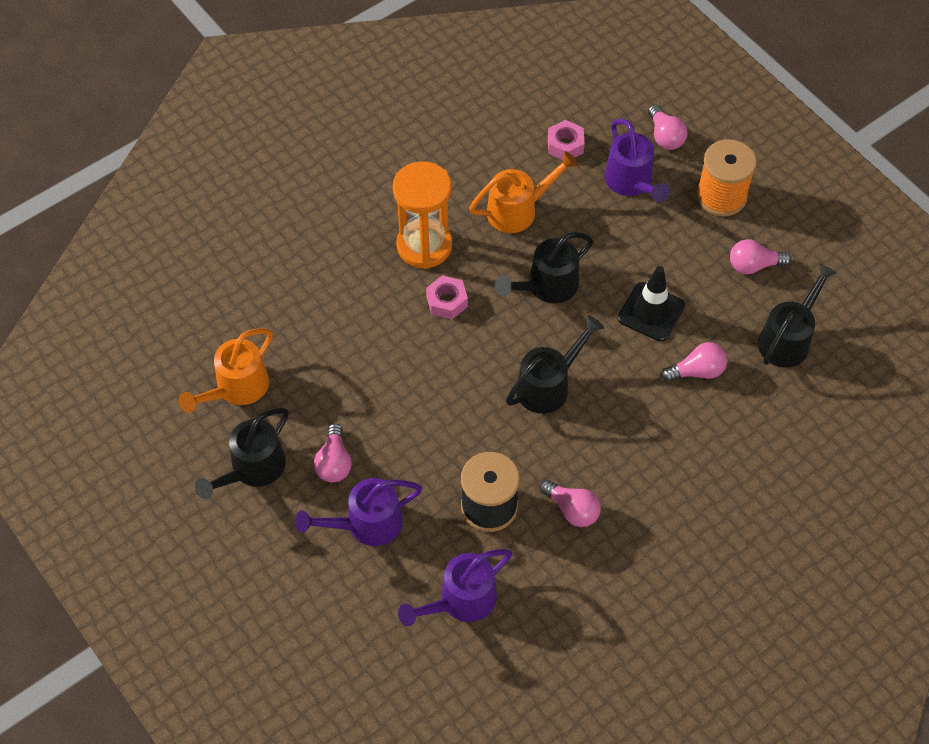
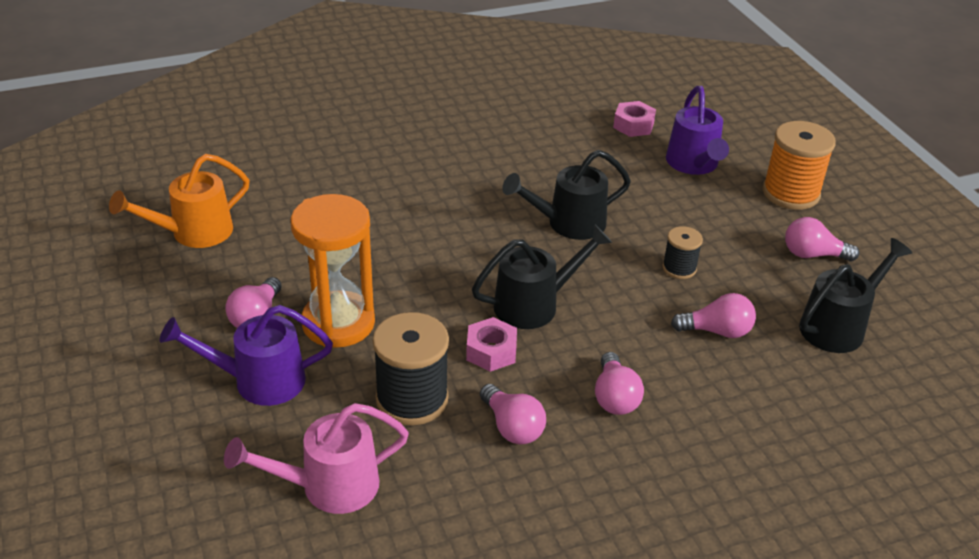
camera: 15 degrees right, 20 degrees down
black watering can [195,408,289,499] -> none
orange hourglass [393,161,452,269] -> orange hourglass moved to [290,194,375,348]
purple watering can [398,549,513,626] -> pink watering can [224,403,409,514]
pink nut [426,275,468,319] -> pink nut moved to [466,317,517,372]
orange watering can [469,151,578,233] -> none
black traffic cone [618,266,685,342] -> black spool [662,226,703,279]
pink light bulb [648,104,687,150] -> pink light bulb moved to [595,352,644,415]

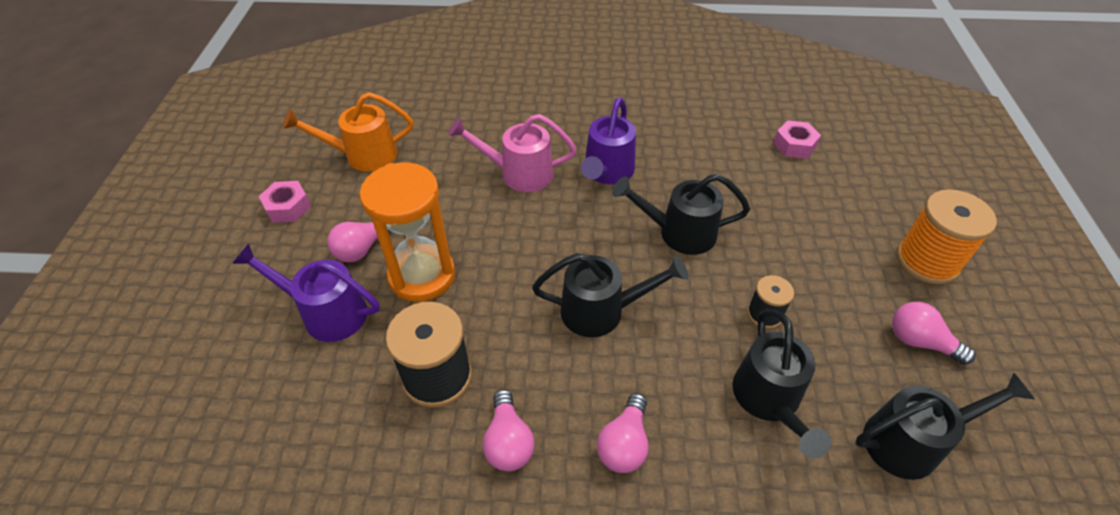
camera: 25 degrees right, 10 degrees up
pink watering can [224,403,409,514] -> pink watering can moved to [448,114,577,192]
pink nut [466,317,517,372] -> pink nut moved to [258,181,311,223]
purple watering can [666,86,729,175] -> purple watering can moved to [581,97,636,184]
pink light bulb [671,293,756,338] -> black watering can [732,309,831,458]

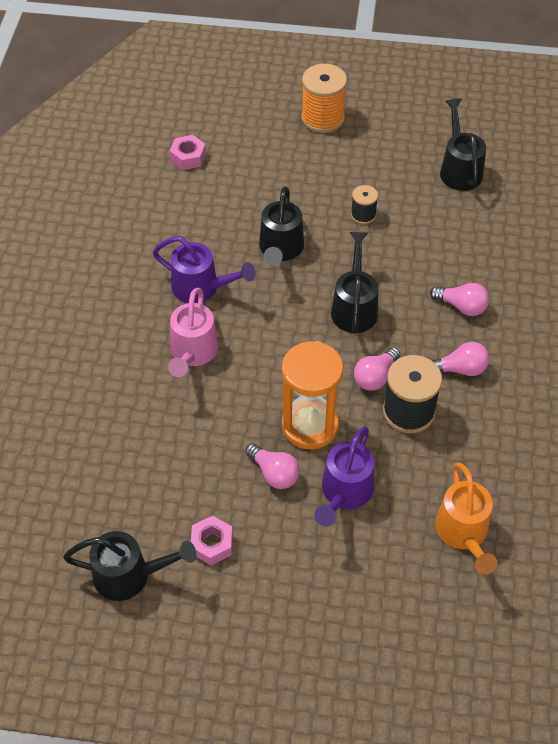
camera: 85 degrees left, 5 degrees up
orange watering can [282,92,413,172] -> orange watering can moved to [435,462,497,574]
black watering can [732,309,831,458] -> black watering can moved to [63,531,196,601]
pink light bulb [892,302,975,365] -> pink light bulb moved to [354,347,400,391]

